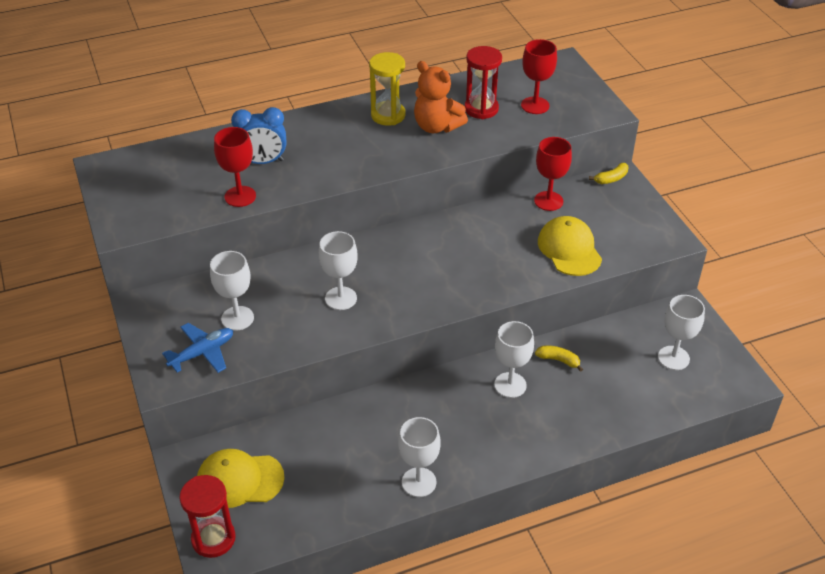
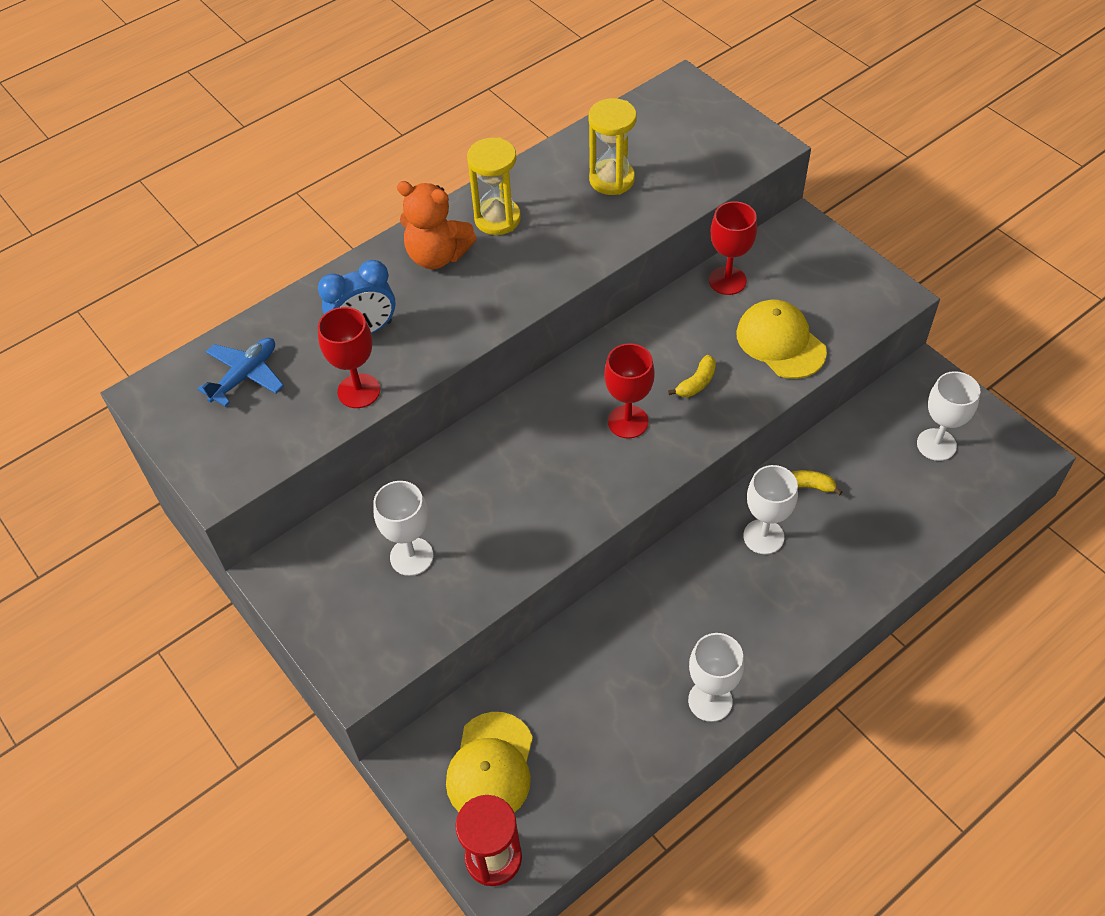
camera: 15 degrees left, 10 degrees up
blue plane [162,323,233,373] -> blue plane moved to [197,338,284,407]
yellow cap [197,449,285,508] -> yellow cap turned 60 degrees counterclockwise [446,712,533,813]
white goblet [319,231,358,310] -> none
orange teddy bear [414,61,468,133] -> orange teddy bear moved to [397,181,477,269]
red hourglass [464,46,502,119] -> yellow hourglass [589,98,637,195]
red goblet [521,39,557,114] -> red goblet moved to [604,343,655,438]
yellow banana [589,163,629,184] -> yellow banana moved to [668,355,716,397]

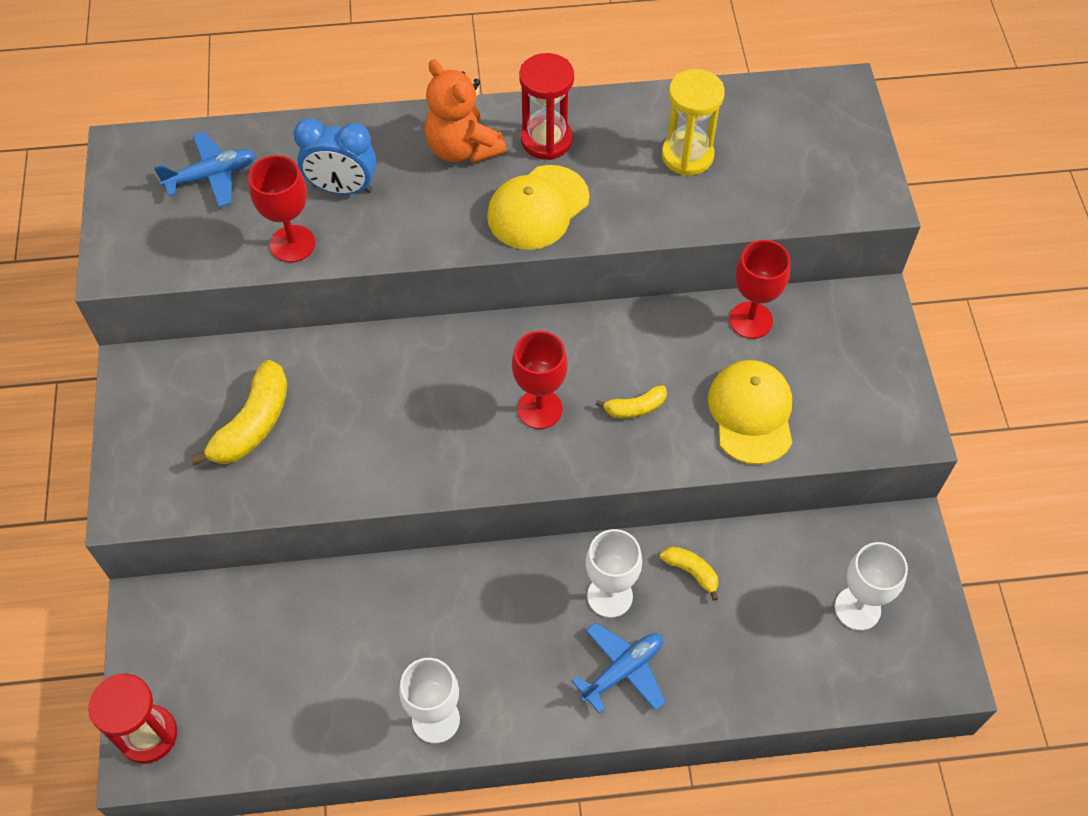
camera: 30 degrees right, 5 degrees up
white goblet [373,481,433,576] -> yellow banana [190,360,288,466]
yellow cap [446,712,533,813] -> yellow cap moved to [487,165,590,250]
yellow hourglass [467,137,521,235] -> red hourglass [519,53,574,160]
none -> blue plane [572,623,665,714]

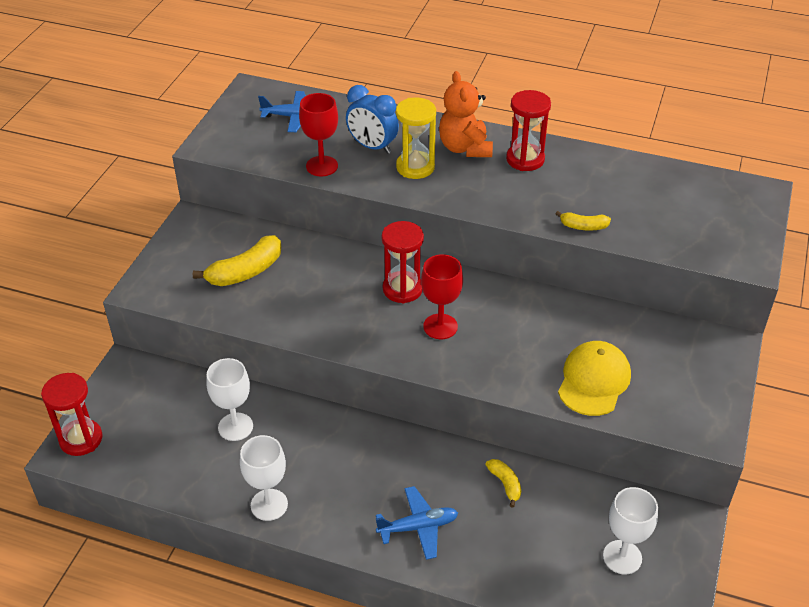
camera: 25 degrees right, 15 degrees down
yellow cap [487,165,590,250] -> none
white goblet [586,529,642,618] -> white goblet moved to [206,358,253,441]
yellow banana [596,385,667,418] -> yellow banana moved to [556,211,611,231]
yellow hourglass [662,69,725,176] -> yellow hourglass moved to [396,98,436,179]
red goblet [729,240,790,339] -> none
none -> red hourglass [382,221,424,304]

